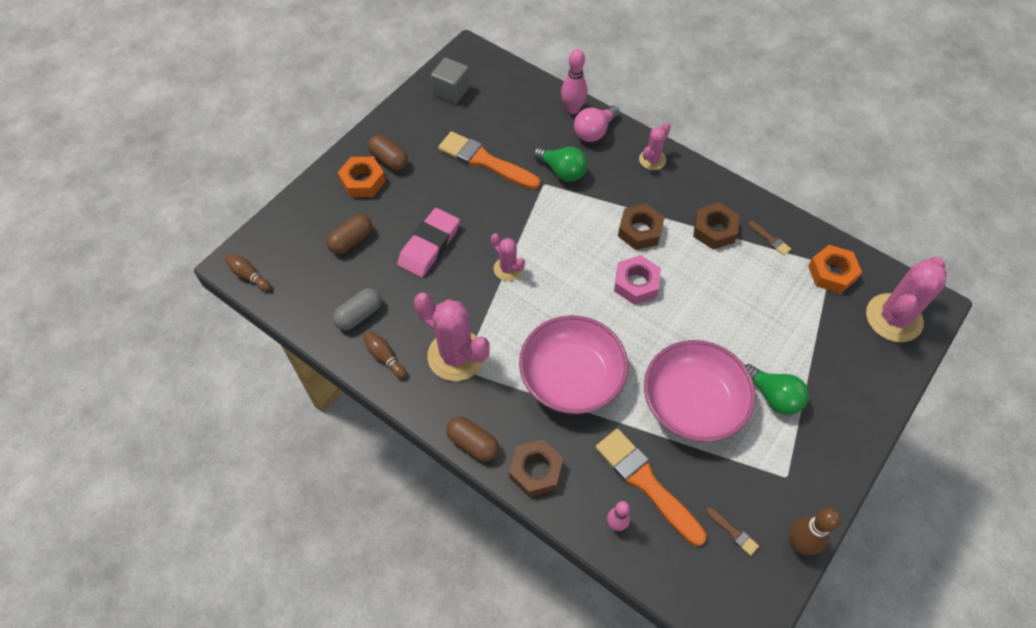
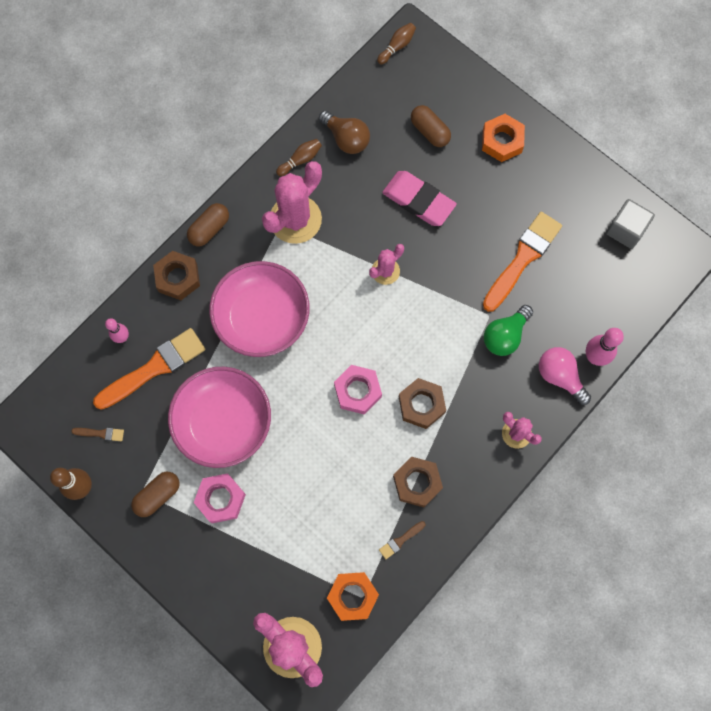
camera: 95 degrees right, 15 degrees up
grey capsule [333,288,382,330] -> brown light bulb [319,110,370,154]
brown capsule [367,135,408,171] -> brown capsule moved to [131,472,180,517]
brown brush [706,507,759,556] -> brown brush turned 135 degrees counterclockwise [71,428,124,441]
green light bulb [745,364,809,415] -> pink nut [193,473,246,523]

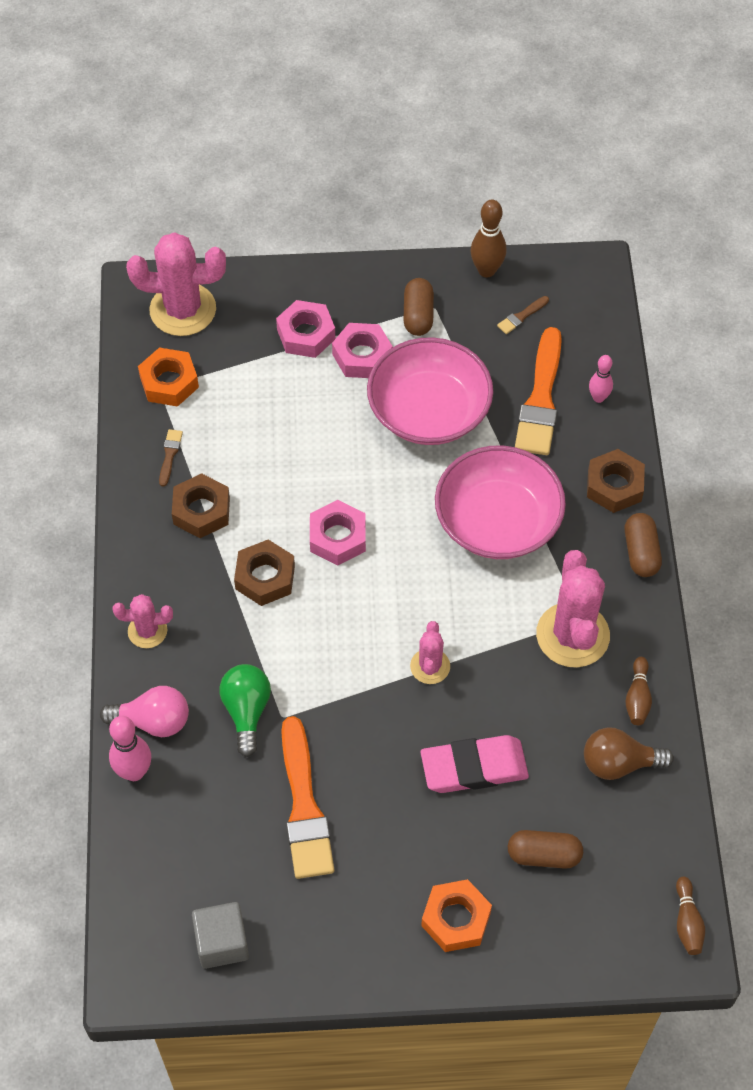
camera: 135 degrees right, 15 degrees down
none -> pink nut [276,300,336,358]

